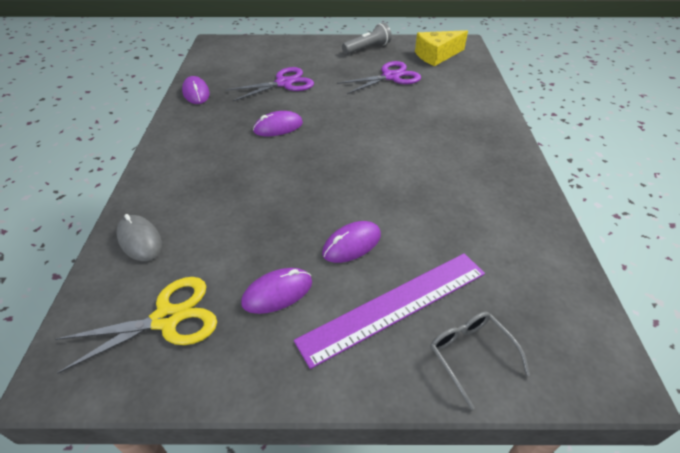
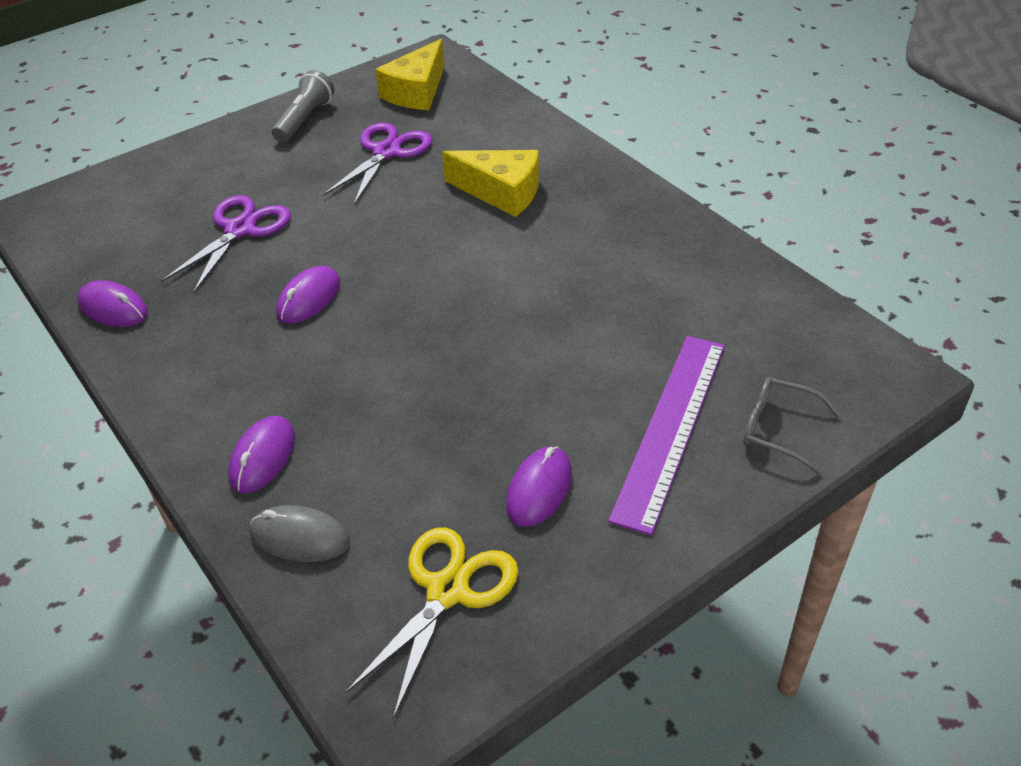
camera: 35 degrees left, 0 degrees up
purple mouse [322,221,381,263] -> purple mouse moved to [228,416,295,493]
none -> yellow cheese [442,150,539,217]

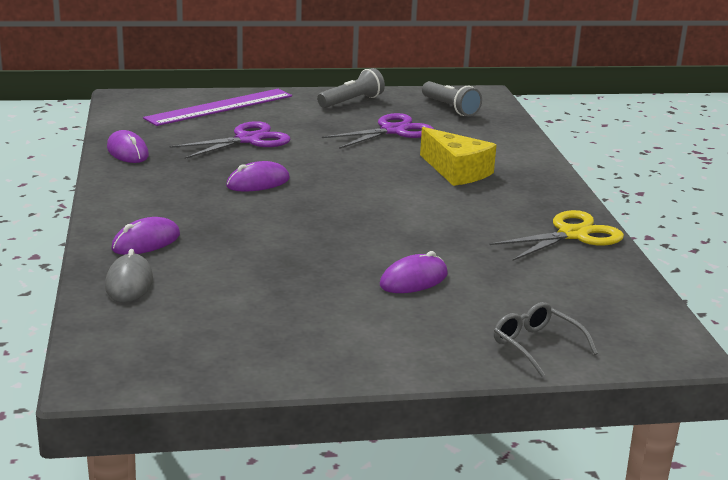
camera: 25 degrees right, 20 degrees down
grey mouse [250,505,350,562] -> grey mouse turned 45 degrees clockwise [105,249,153,303]
yellow scissors [346,527,519,719] -> yellow scissors moved to [490,210,624,261]
yellow cheese [376,39,444,110] -> grey flashlight [422,81,482,116]
purple mouse [506,446,572,527] -> purple mouse moved to [380,251,448,293]
purple ruler [608,336,725,535] -> purple ruler moved to [143,89,292,126]

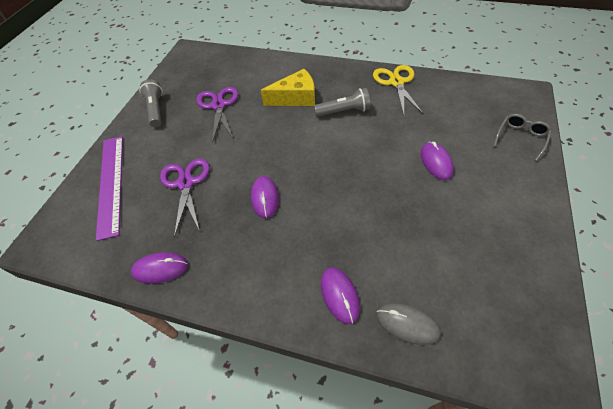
camera: 60 degrees left, 30 degrees up
grey flashlight [422,81,482,116] -> grey flashlight moved to [314,88,370,117]
grey glasses [494,302,598,377] -> grey glasses turned 135 degrees clockwise [493,114,552,161]

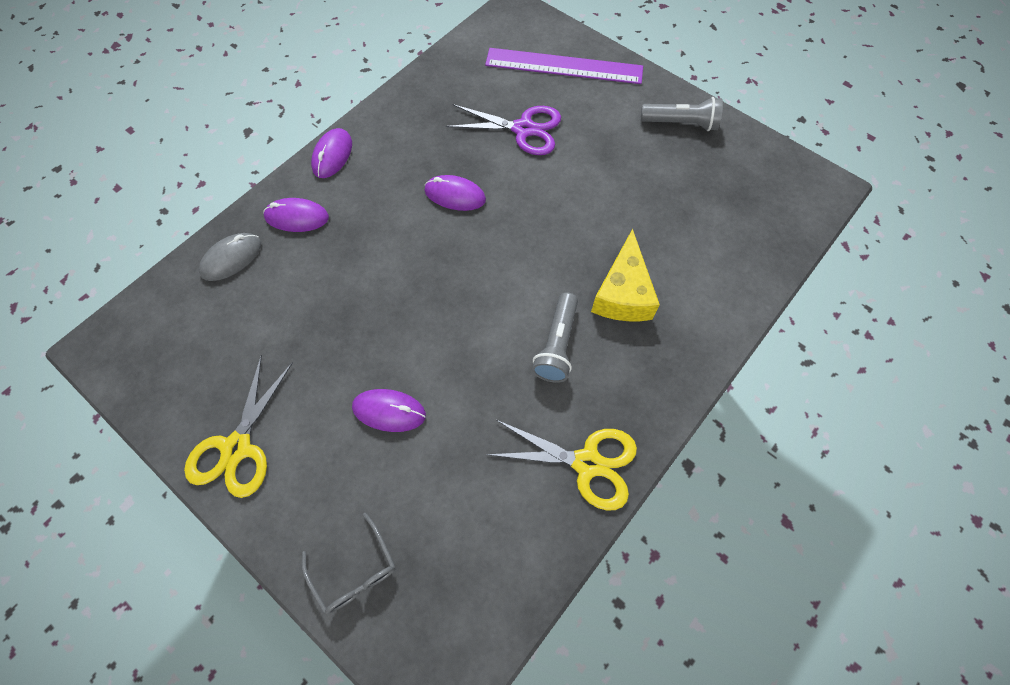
camera: 110 degrees right, 10 degrees up
purple mouse [131,252,188,284] -> purple mouse moved to [311,128,352,178]
purple scissors [197,87,238,143] -> none
none -> yellow scissors [184,355,293,498]

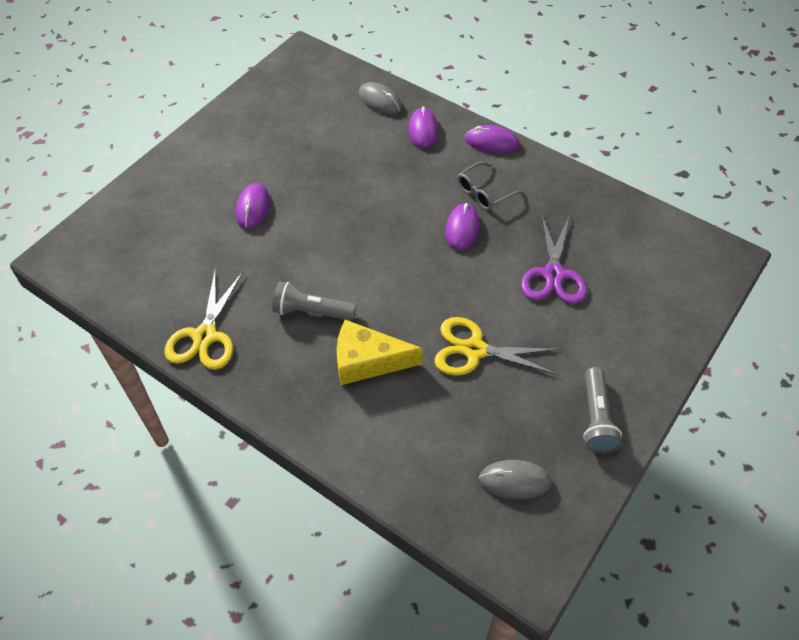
camera: 85 degrees right, 10 degrees down
yellow scissors [184,355,293,498] -> yellow scissors moved to [434,317,560,376]
grey glasses [302,513,395,614] -> grey glasses moved to [457,162,524,210]
purple ruler [485,48,643,84] -> none
none -> grey mouse [479,460,551,499]

